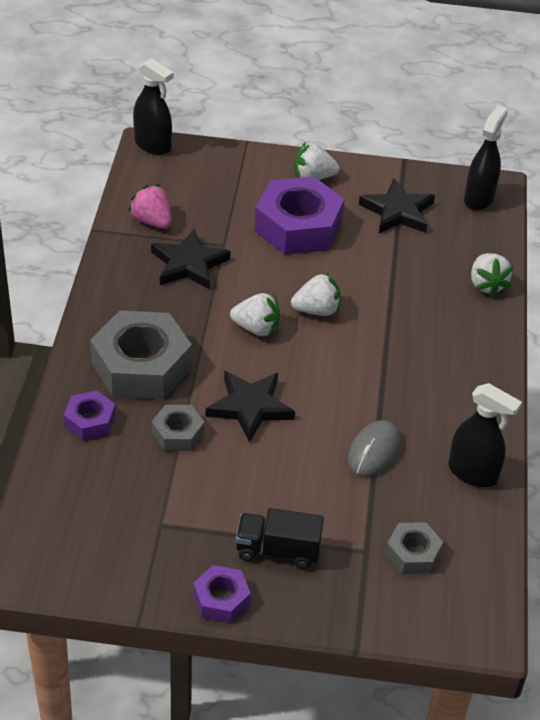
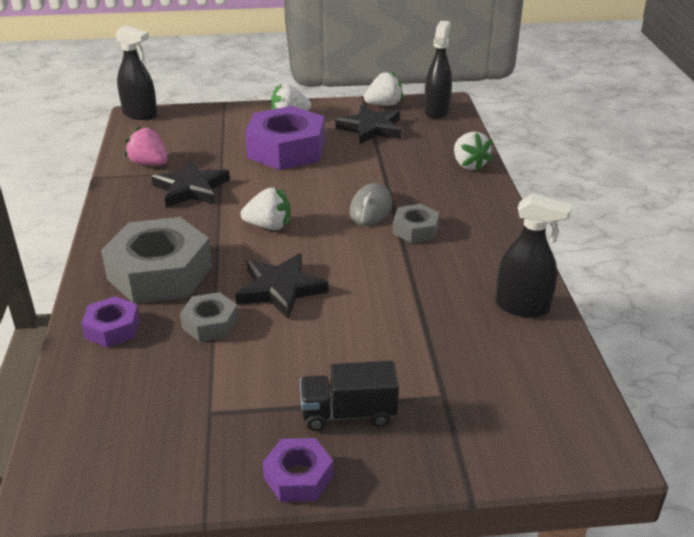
camera: 10 degrees left, 10 degrees down
white strawberry [291,272,341,316] -> white strawberry moved to [364,71,403,106]
grey mouse [348,420,401,477] -> grey mouse moved to [349,183,392,226]
grey nut [385,522,443,574] -> grey nut moved to [393,204,439,243]

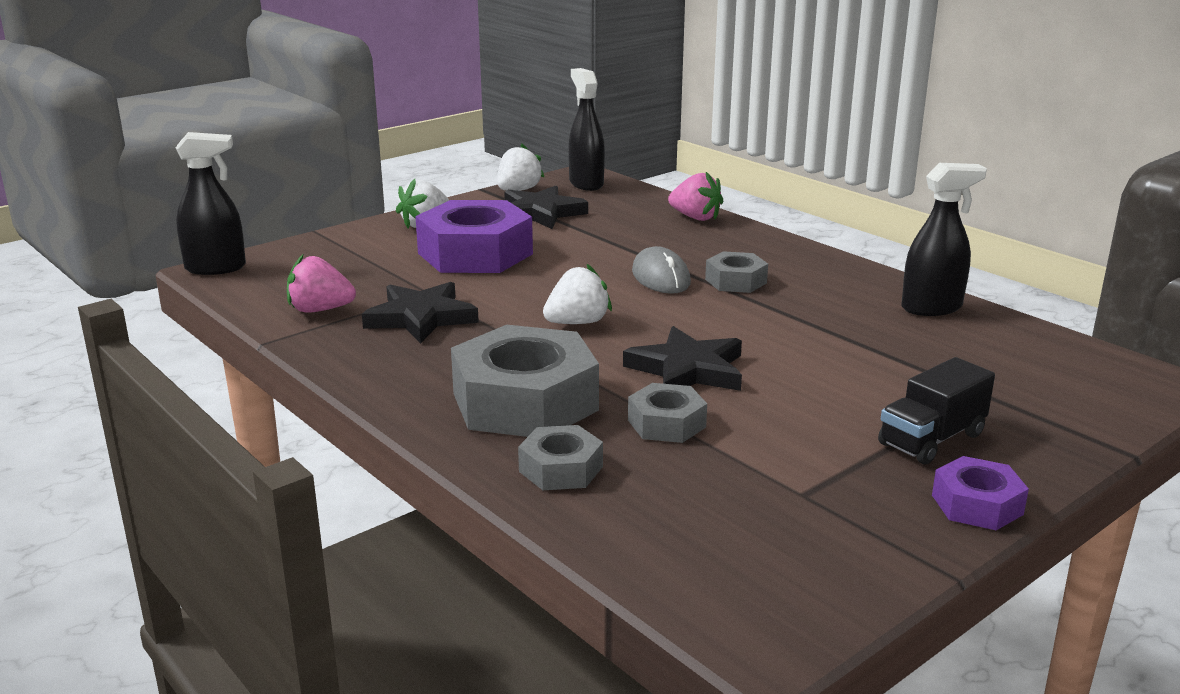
camera: 35 degrees left, 10 degrees down
purple nut [81,296,140,348] -> grey nut [518,425,603,490]
white strawberry [454,132,493,172] -> pink strawberry [668,172,723,221]

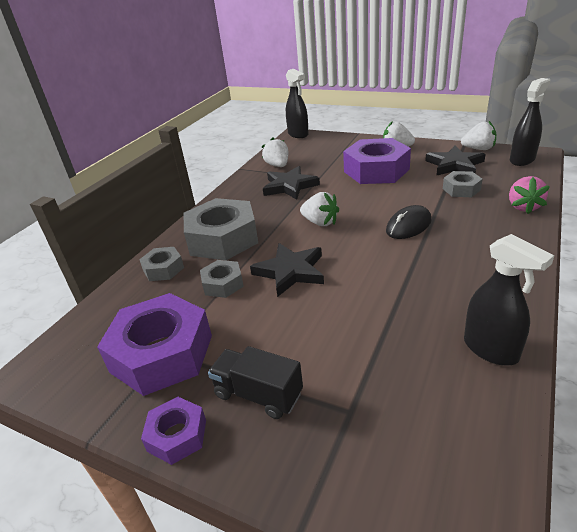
camera: 70 degrees right, 10 degrees up
pink strawberry [287,255,356,313] -> white strawberry [262,137,288,167]
grey mouse [632,246,691,294] -> black mouse [386,205,432,239]
grey nut [705,251,768,293] -> grey nut moved to [443,171,483,197]
none -> purple nut [97,293,212,396]

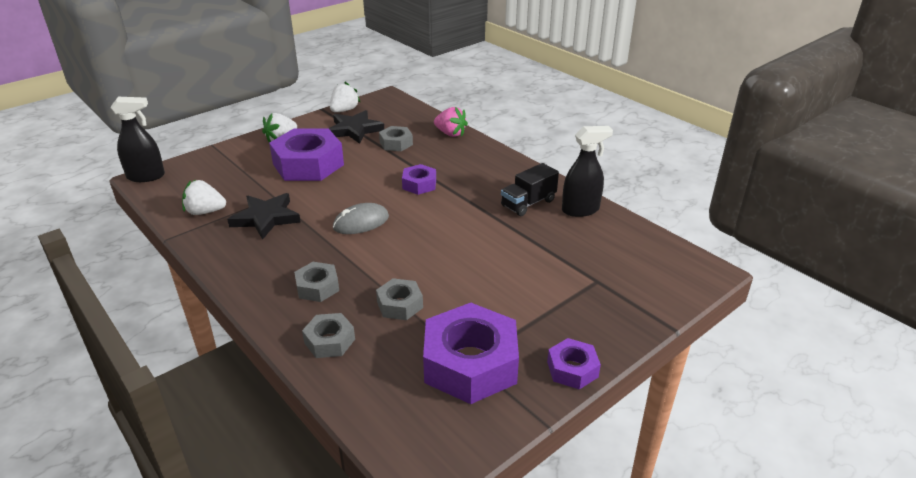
camera: 70 degrees left, 0 degrees up
grey nut [184,198,258,260] -> grey nut [294,262,339,302], size x0.50
black truck [208,346,303,419] -> black truck moved to [501,163,559,216]
black star [250,243,324,297] -> none
white strawberry [300,192,339,226] -> grey mouse [333,203,389,234]
black mouse [386,205,432,239] -> purple nut [402,164,436,195]
black spray bottle [510,78,550,166] -> none

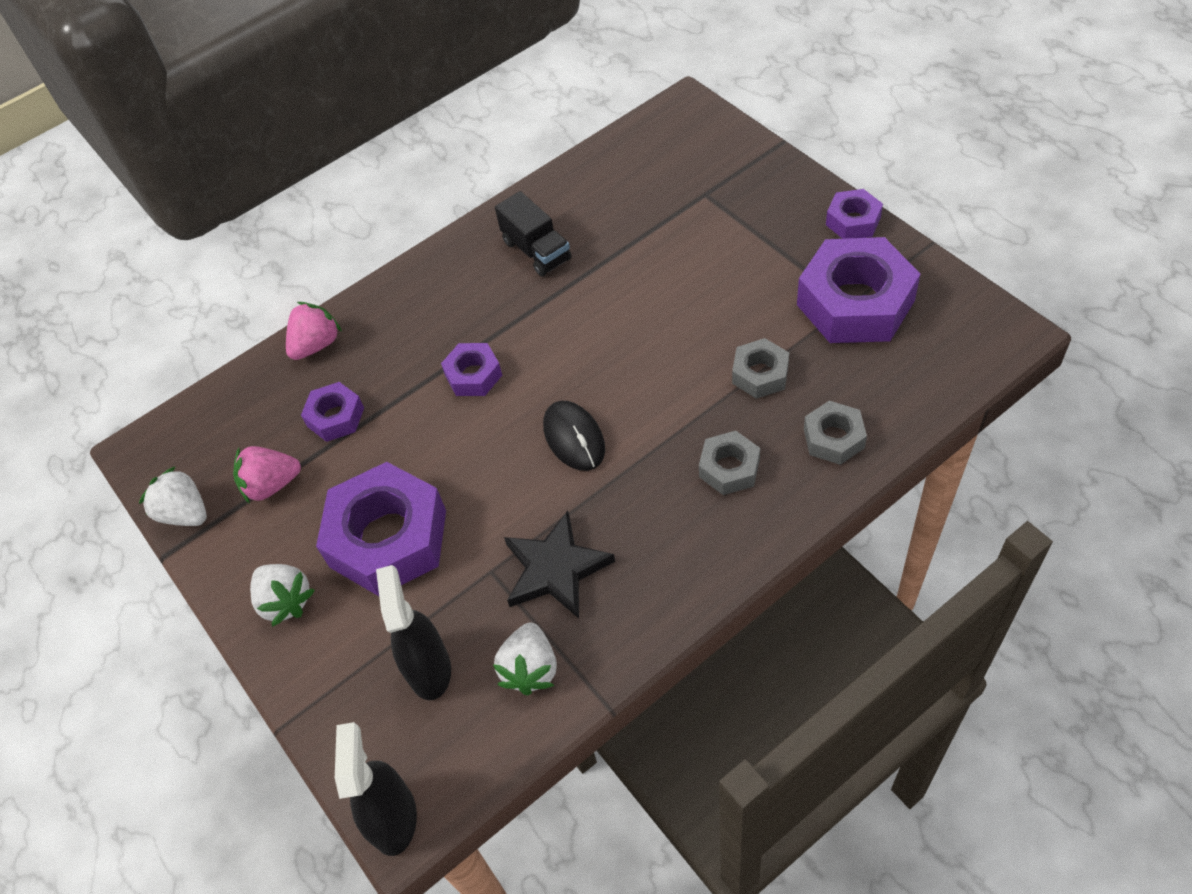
camera: 80 degrees left, 20 degrees up
black star [329,110,384,144] -> pink strawberry [233,446,301,504]
grey mouse [333,203,389,234] -> black mouse [543,401,605,471]
grey nut [379,126,413,151] -> purple nut [301,382,364,442]
black spray bottle [562,126,613,217] -> black spray bottle moved to [376,565,451,700]

